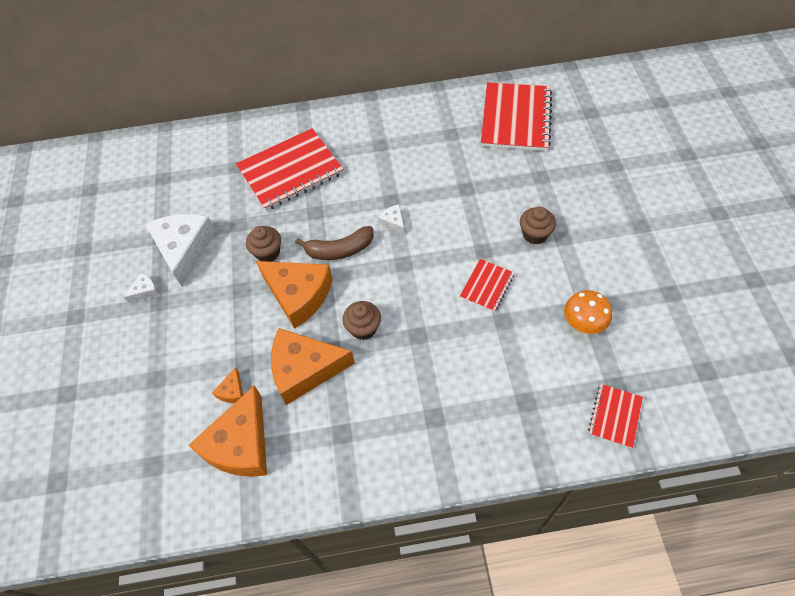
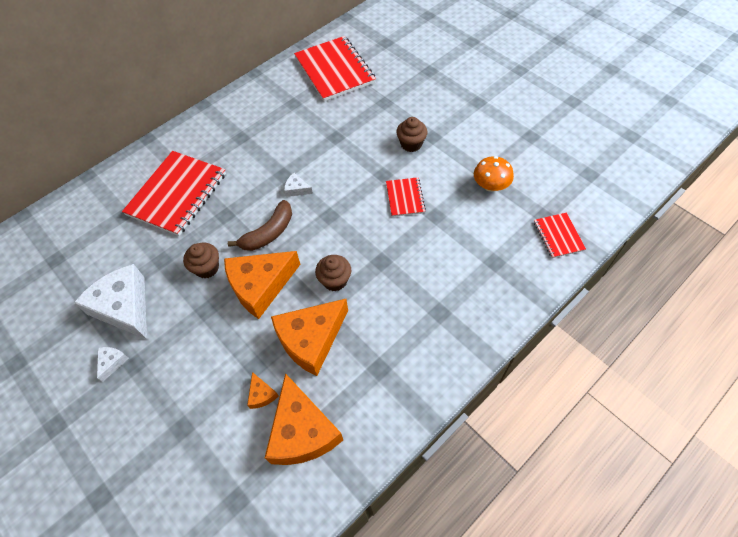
camera: 35 degrees left, 0 degrees up
orange cheese [256,261,333,329] -> orange cheese turned 150 degrees clockwise [224,251,300,319]

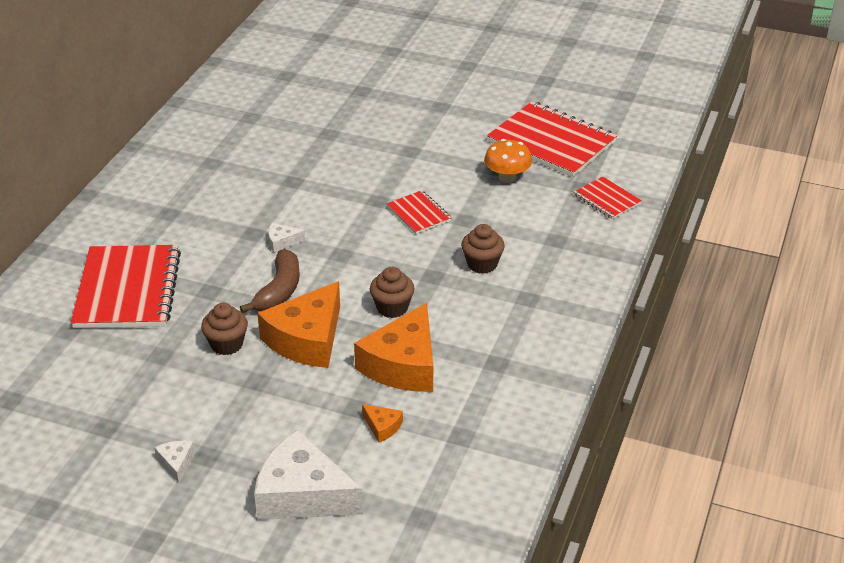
camera: 30 degrees left, 20 degrees down
white cheese [74,264,147,339] -> white cheese moved to [254,430,363,520]
orange cheese [265,373,343,465] -> none
red notebook [294,36,376,102] -> red notebook moved to [487,101,617,177]
brown cupcake [396,117,427,152] -> brown cupcake moved to [461,224,505,274]

